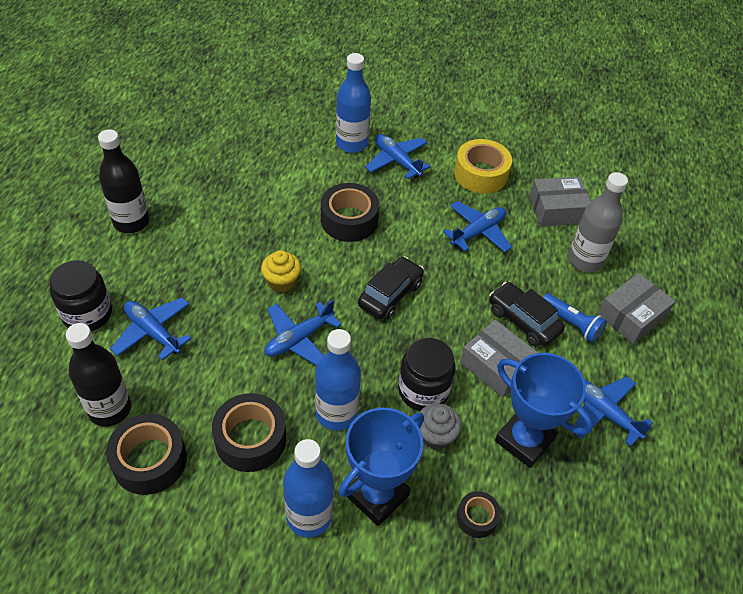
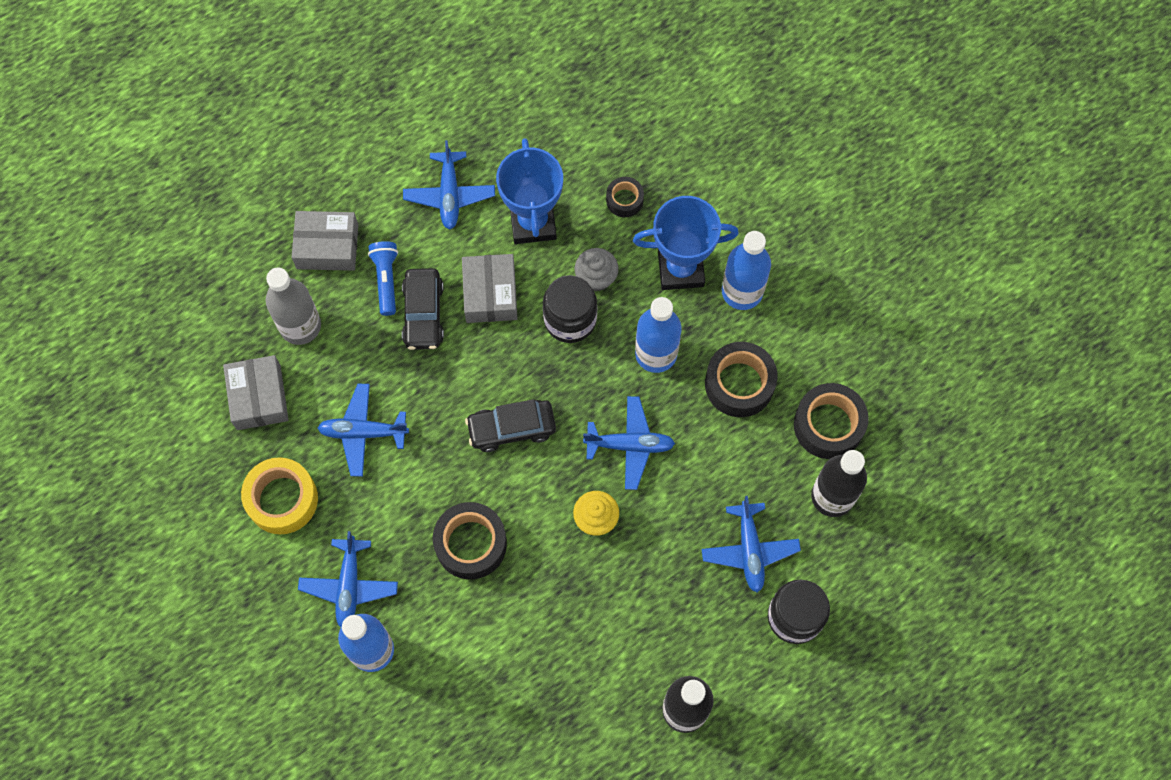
camera: 135 degrees left, 20 degrees up
grey box [529,177,591,226] -> grey box turned 45 degrees clockwise [223,355,289,430]

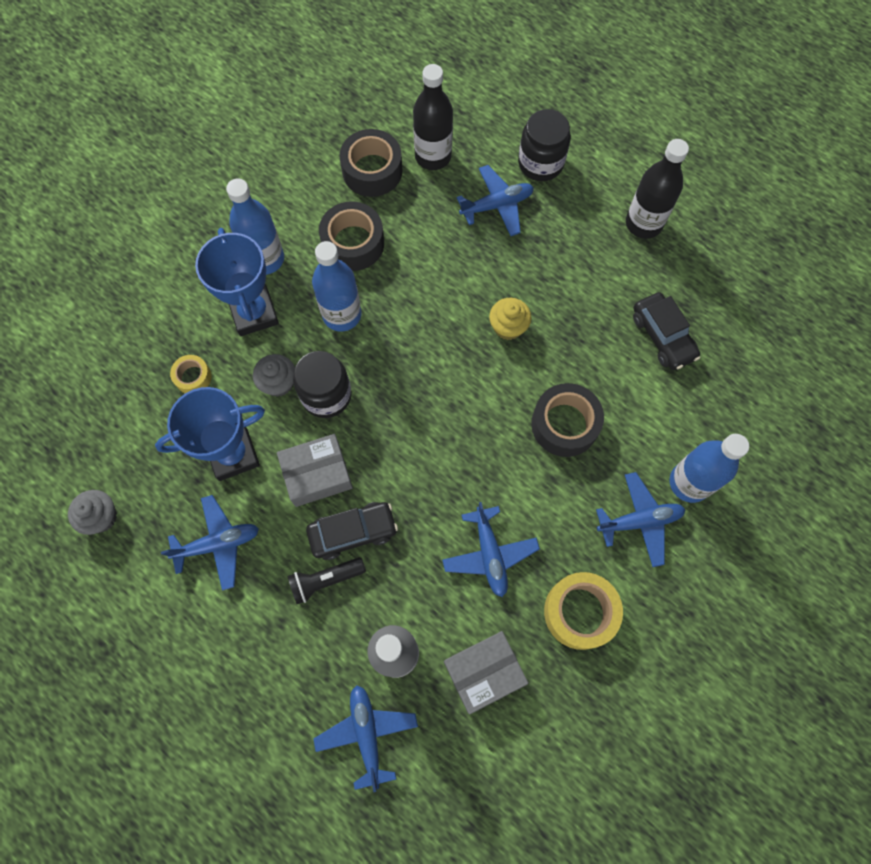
camera: 105 degrees left, 0 degrees up
grey box [292,211,358,271] -> none
blue flashlight [368,241,398,316] -> black flashlight [287,557,366,604]
black car [465,399,556,452] -> black car moved to [633,292,700,370]
blue plane [583,396,675,490] -> blue plane moved to [313,685,418,792]
black tape [606,177,644,217] -> yellow tape [170,355,212,393]
none -> grey cupcake [68,490,117,535]

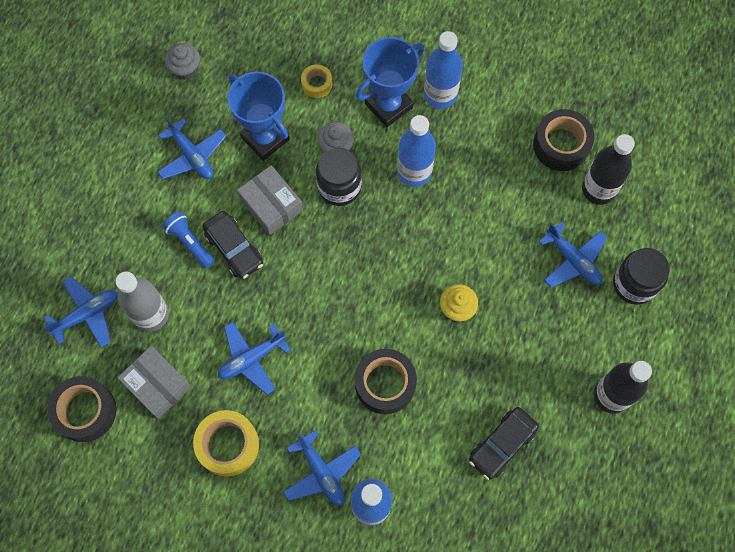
camera: 70 degrees right, 0 degrees up
black flashlight [287,557,366,604] -> blue flashlight [162,212,215,268]
black tape [319,202,384,271] -> black tape moved to [47,376,116,442]

